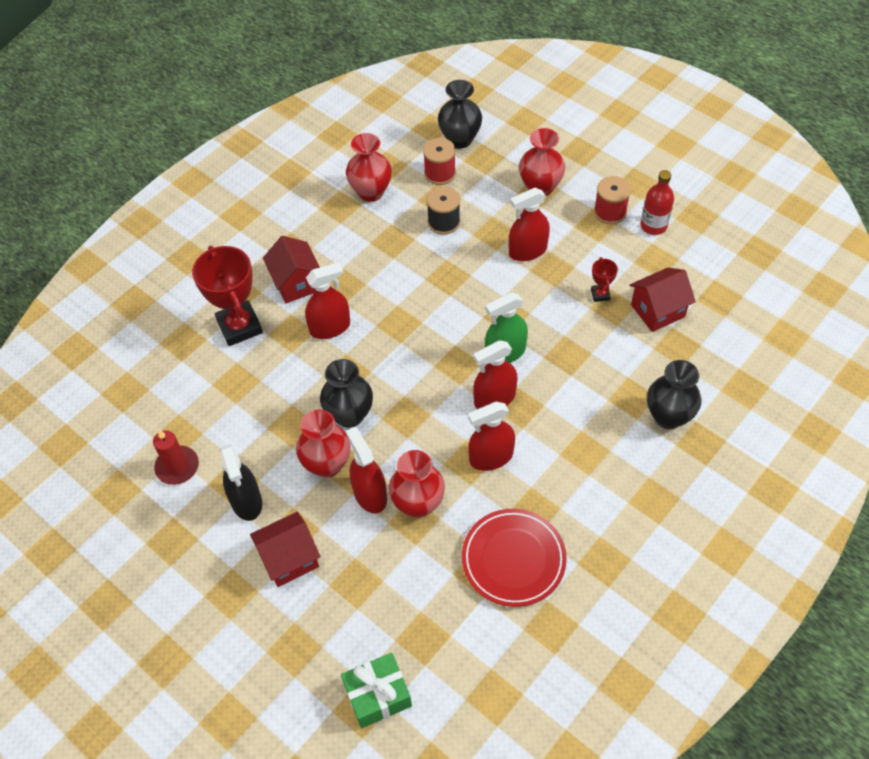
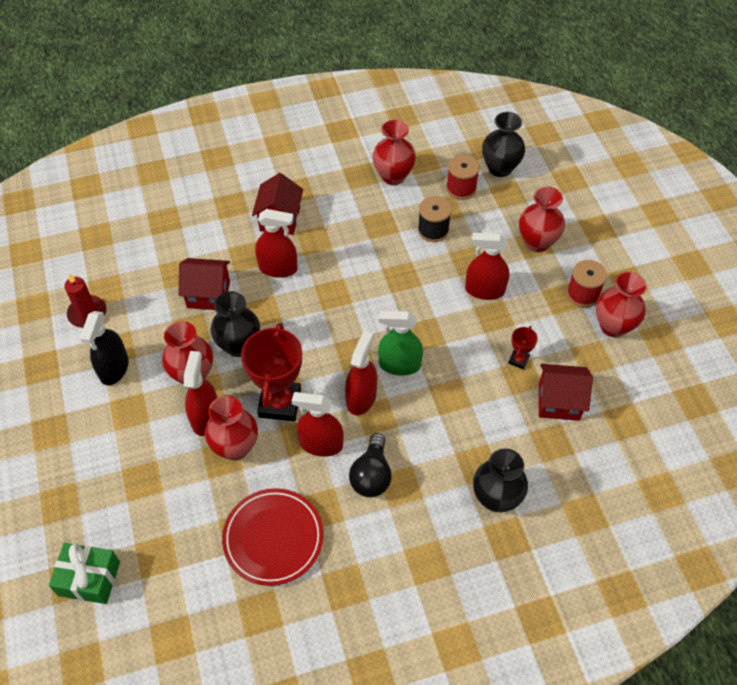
camera: 30 degrees right, 0 degrees up
red trophy [192,246,263,346] -> red trophy moved to [241,322,302,421]
red house [250,512,320,587] -> red house moved to [179,258,230,310]
red spray bottle [473,340,517,409] -> red spray bottle turned 105 degrees clockwise [345,331,377,415]
red bottle [641,170,674,235] -> red vase [596,272,647,337]
none -> black light bulb [349,433,392,497]

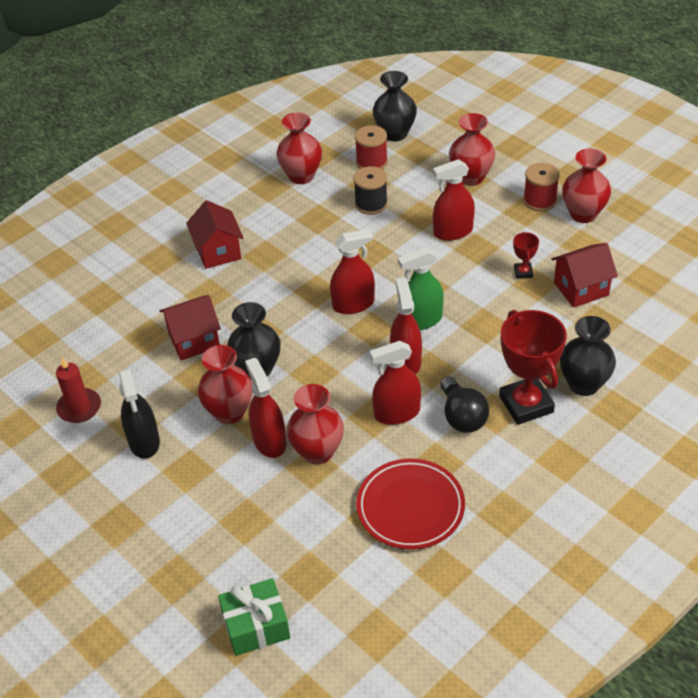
camera: 25 degrees left, 10 degrees down
red trophy [241,322,302,421] -> red trophy moved to [499,310,567,425]
red spray bottle [255,209,297,278] -> red spray bottle moved to [330,229,375,314]

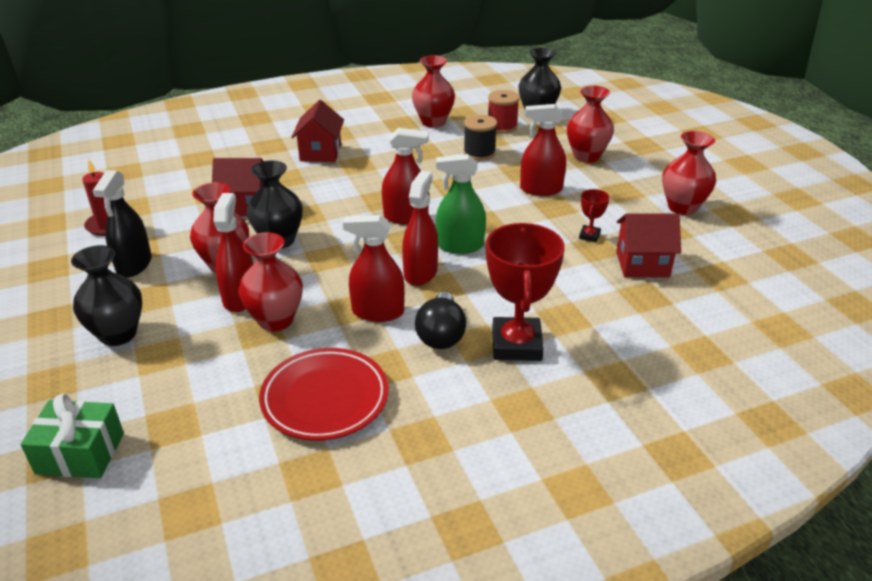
camera: 20 degrees right, 10 degrees down
red spool [523,163,560,212] -> none
black vase [560,316,616,396] -> black vase moved to [71,245,142,346]

